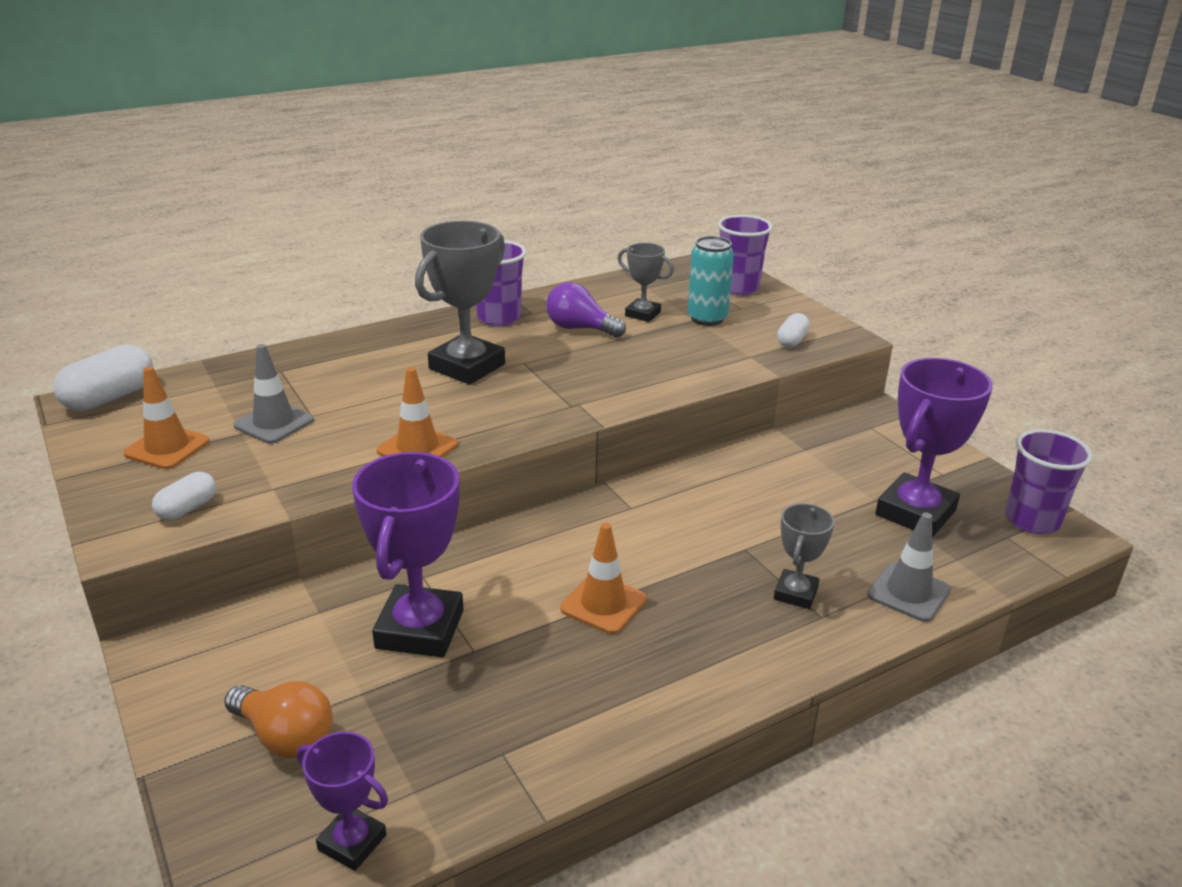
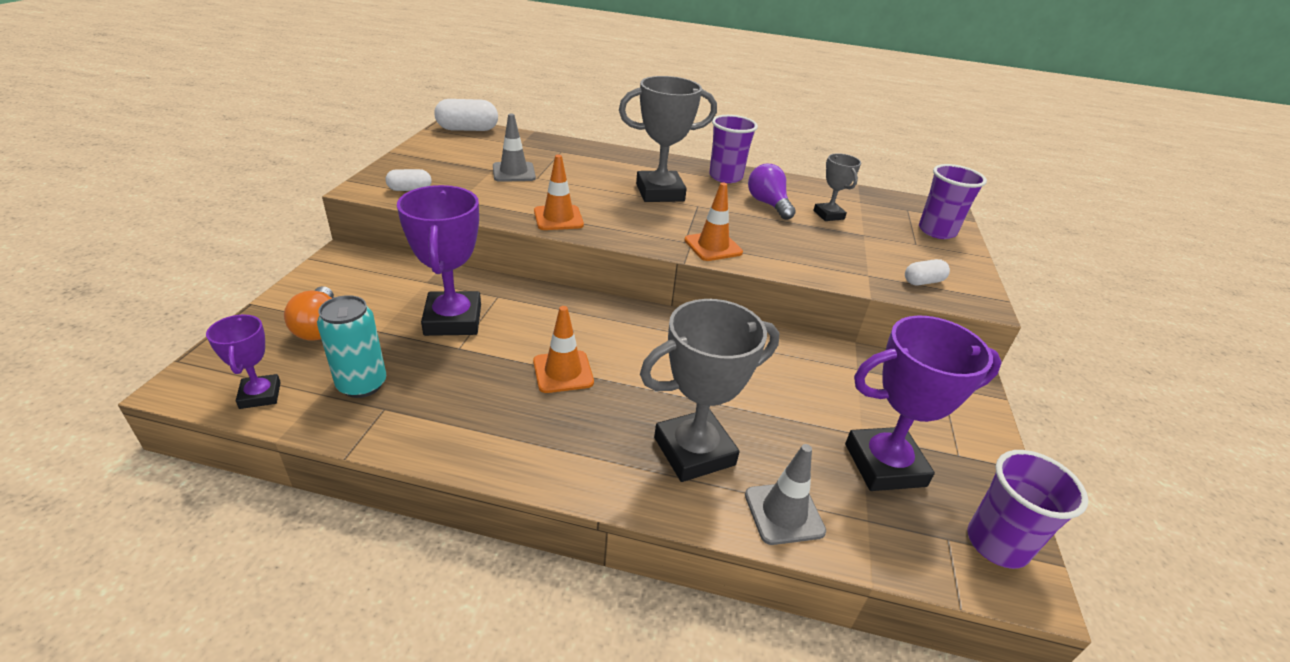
camera: 40 degrees right, 5 degrees up
orange traffic cone [123,366,210,469] -> orange traffic cone moved to [684,182,743,261]
purple trophy [352,452,464,658] -> purple trophy turned 60 degrees counterclockwise [397,185,481,336]
turquoise can [687,236,734,326] -> turquoise can moved to [317,295,386,398]
grey trophy [774,503,834,609] -> grey trophy [640,299,779,482], size x1.83

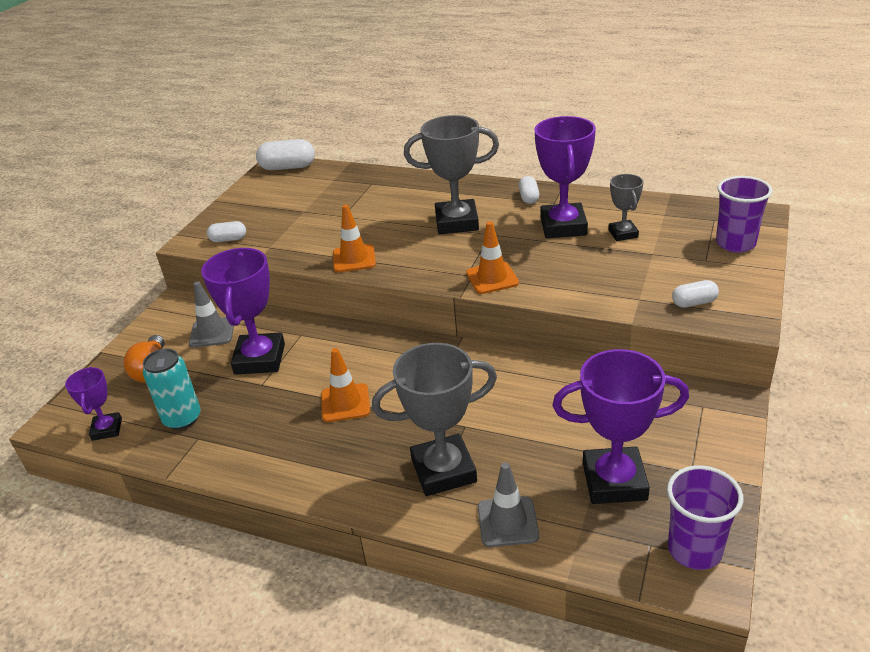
camera: 15 degrees right, 0 degrees up
grey traffic cone [493,114,536,182] -> grey traffic cone moved to [189,281,234,348]
purple cup [709,115,758,183] -> white capsule [519,176,539,204]
purple light bulb [748,164,796,220] -> purple trophy [535,116,596,238]

